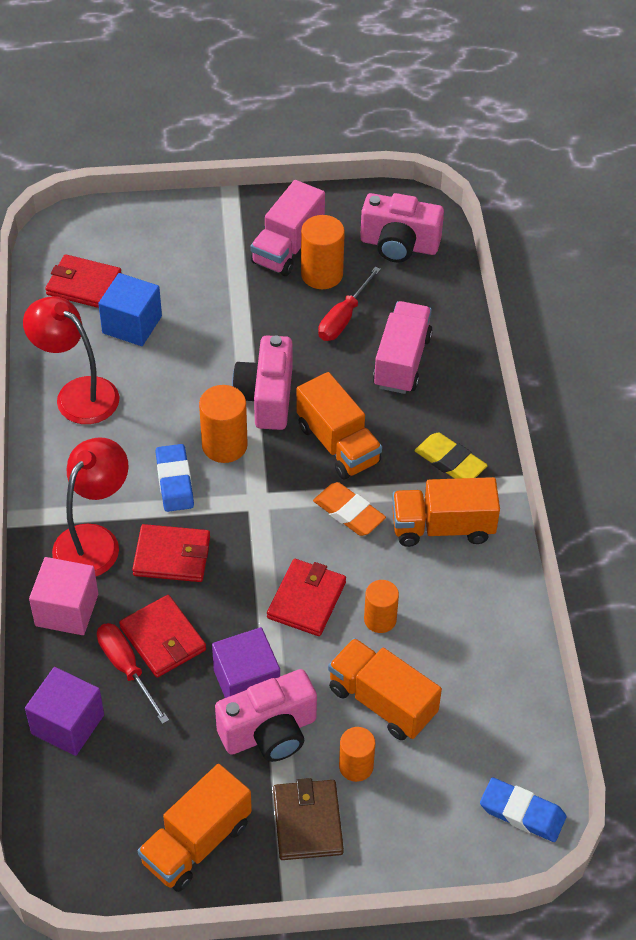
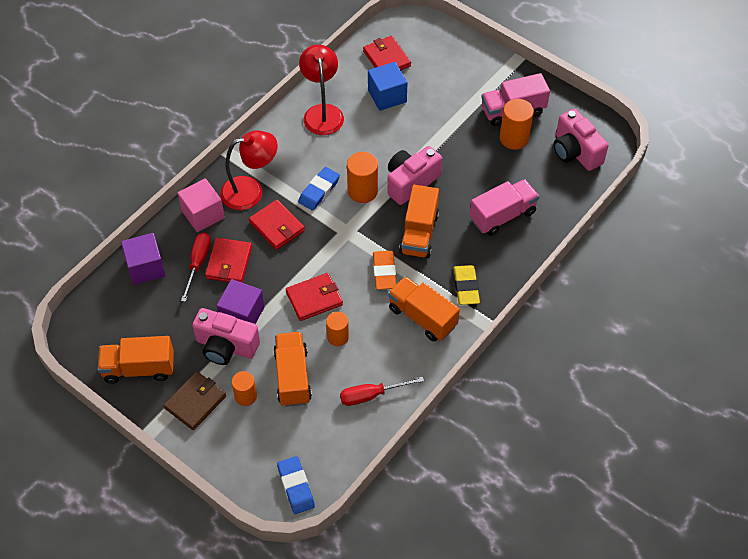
camera: 45 degrees right, 5 degrees up
red screwdriver [318,267,381,341] -> red screwdriver moved to [340,377,424,406]

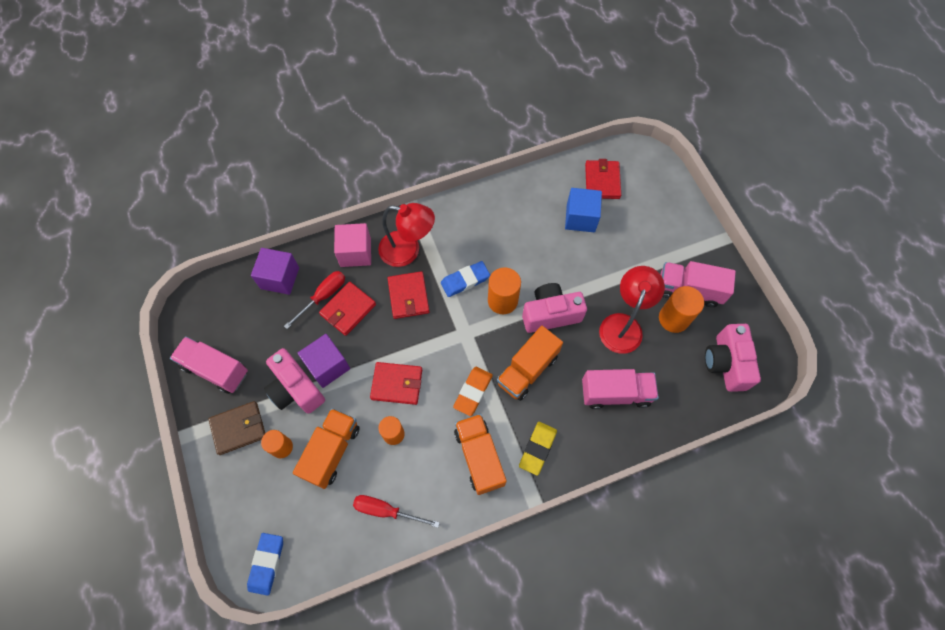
camera: 30 degrees right, 10 degrees up
orange truck [98,336,174,384] -> pink truck [170,336,248,394]
red lamp [299,45,344,135] -> red lamp moved to [599,266,665,354]

